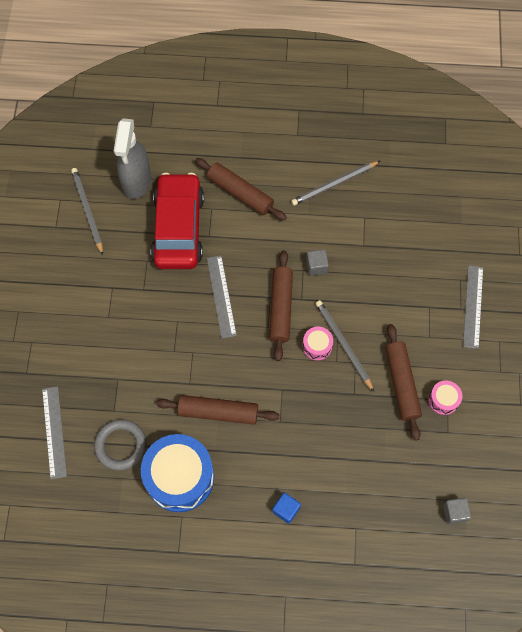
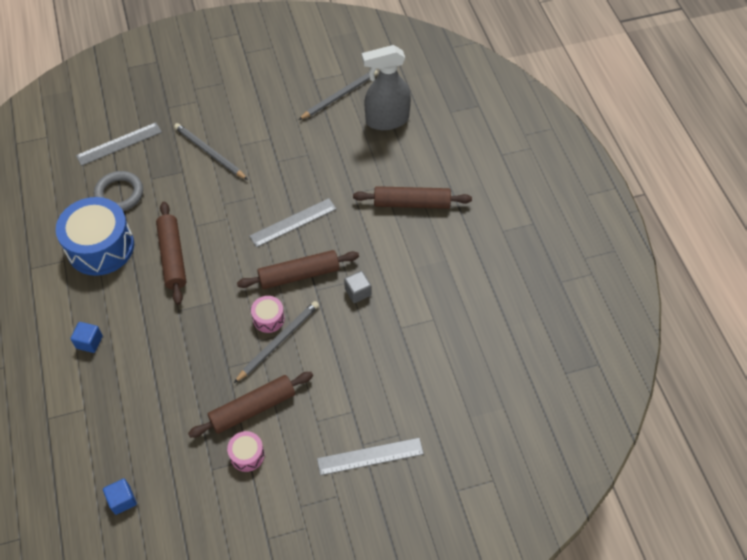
camera: 70 degrees right, 10 degrees down
red car [151,173,204,269] -> none
brown rolling pin [195,158,287,221] -> brown rolling pin turned 75 degrees clockwise [353,186,472,209]
grey pencil [291,161,380,206] -> grey pencil moved to [174,123,248,180]
grey cube [443,498,471,524] -> blue cube [103,479,137,515]

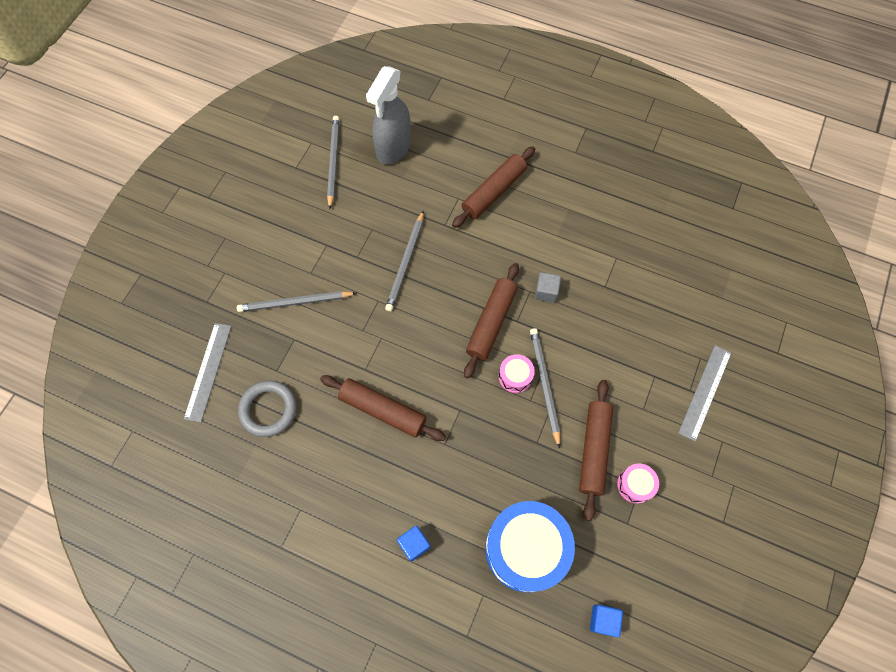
camera: 50 degrees left, 10 degrees up
blue drum [56,197,134,276] -> blue drum moved to [485,501,575,592]
grey ruler [249,198,337,247] -> none
none -> grey pencil [385,210,424,312]

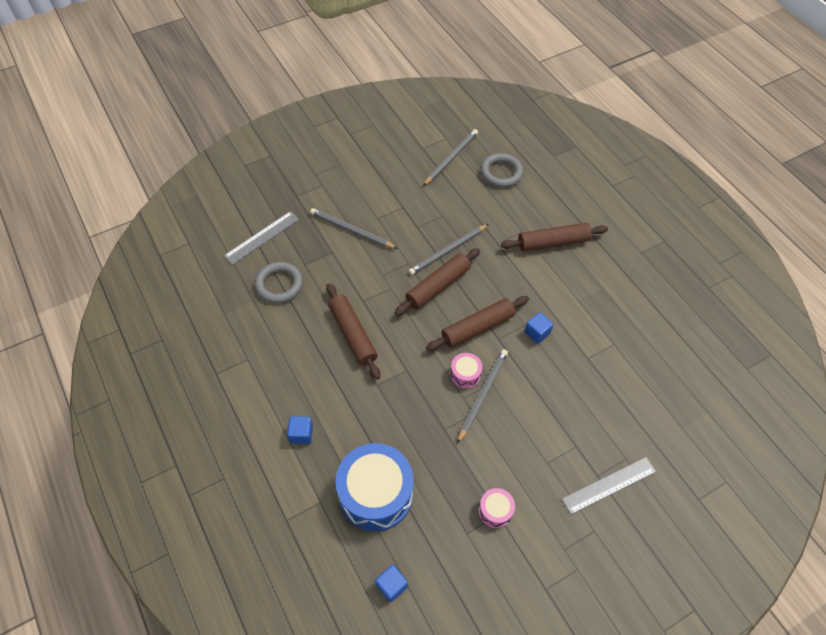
camera: 35 degrees right, 10 degrees down
grey spray bottle [366,66,411,165] -> grey ring [480,153,524,187]
grey cube [535,272,561,303] -> blue cube [524,312,554,344]
brown rolling pin [579,380,613,521] -> brown rolling pin moved to [394,248,480,316]

